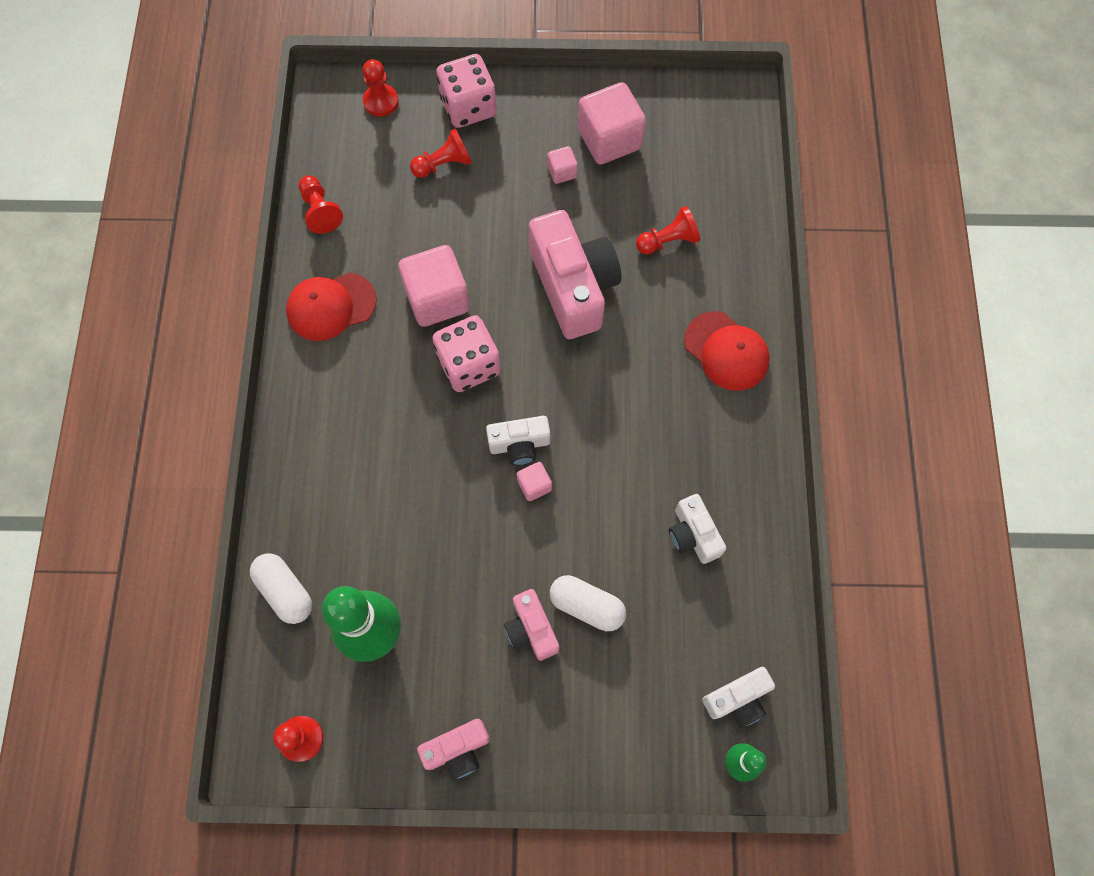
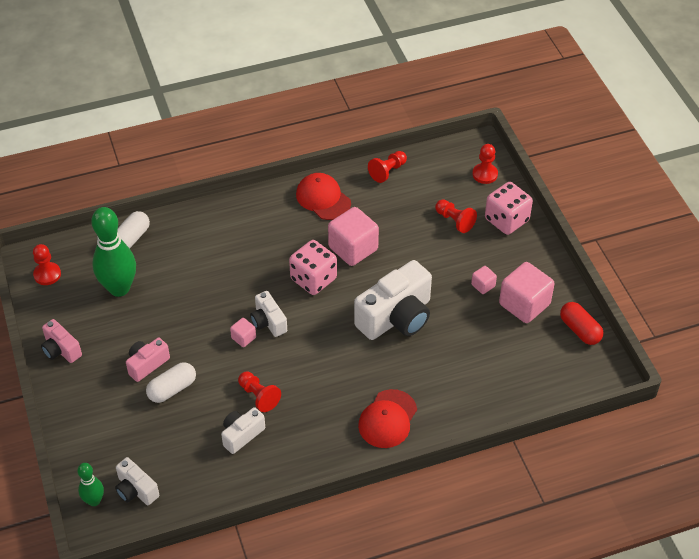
camera: 70 degrees right, 20 degrees down
pink camera [529,210,621,339] -> white camera [354,260,432,340]
white capsule [550,575,626,631] -> white capsule turned 45 degrees clockwise [146,362,196,403]
red pawn [636,206,700,255] -> red pawn moved to [238,372,281,412]
none -> red capsule [560,302,603,345]

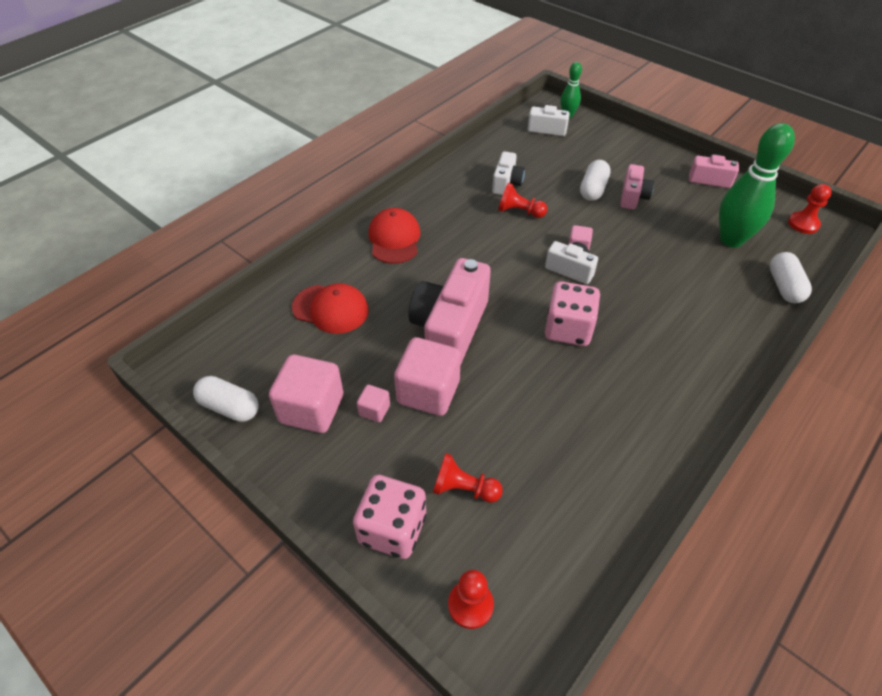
camera: 150 degrees right, 0 degrees up
red cap [296,173,351,220] -> red cap moved to [292,283,369,334]
pink cube [328,207,379,266] -> pink cube moved to [394,337,461,416]
white camera [354,260,432,340] -> pink camera [409,258,491,365]
red pawn [368,151,407,183] -> none
red capsule [560,302,603,345] -> white capsule [193,376,259,422]

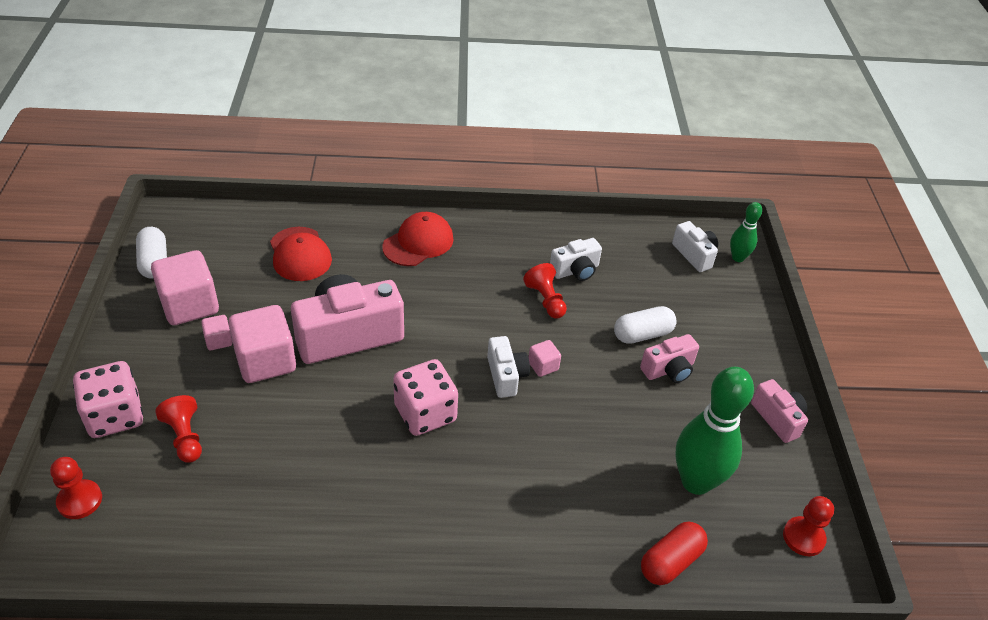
camera: 45 degrees right, 5 degrees down
white capsule [769,252,812,303] -> red capsule [641,522,708,585]

